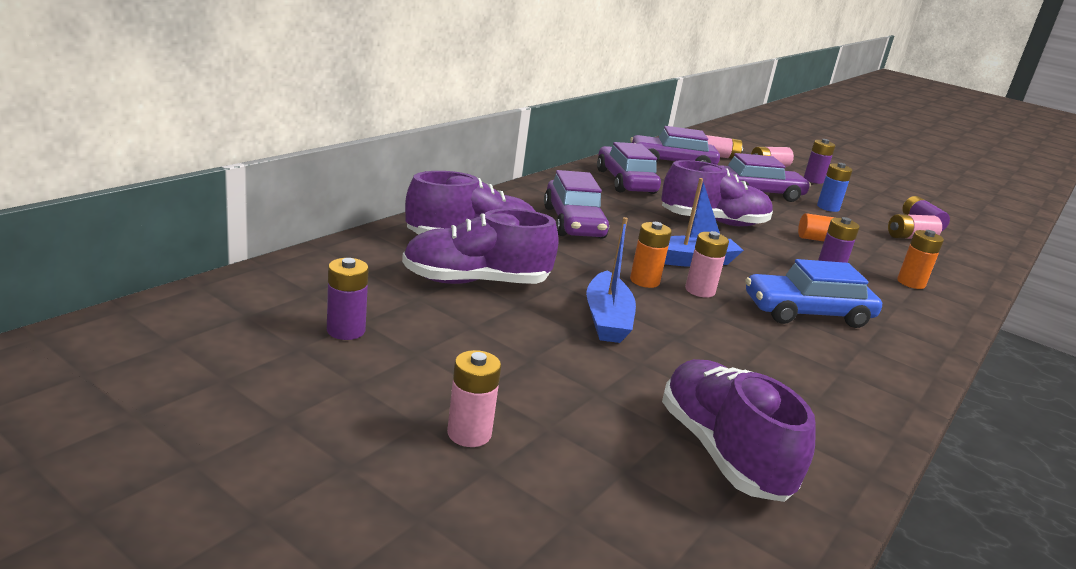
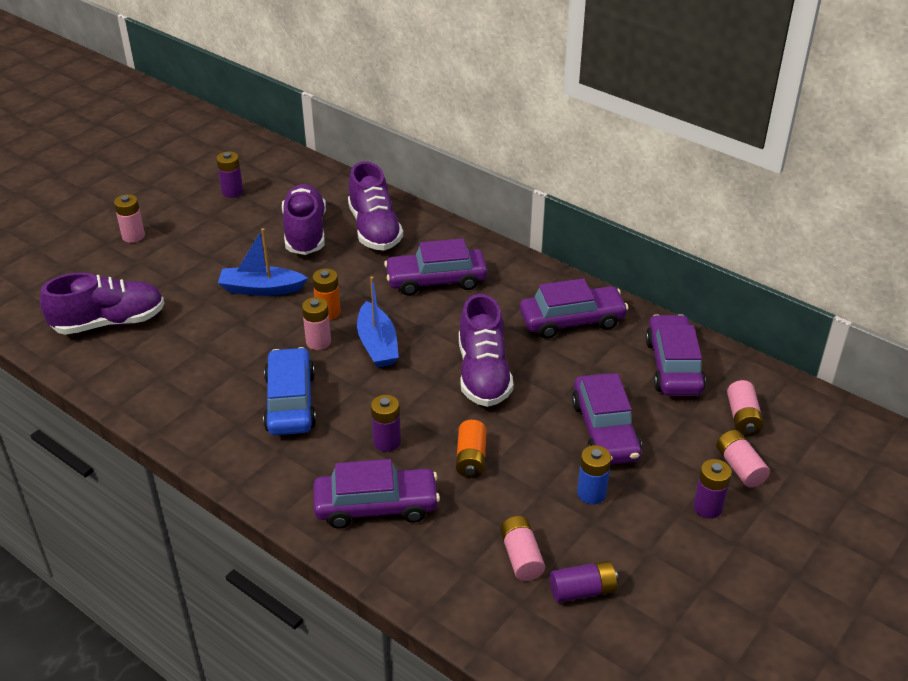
camera: 95 degrees right, 15 degrees up
orange battery [897,230,944,289] -> purple car [313,459,440,529]

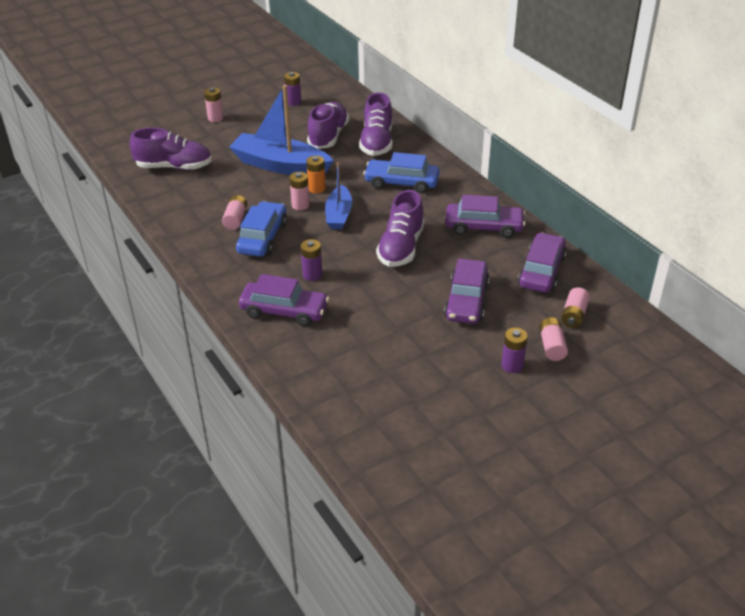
camera: 20 degrees right, 0 degrees up
blue boat [218,228,308,296] -> blue boat [229,85,334,175], size x1.72
purple car [384,239,487,296] -> blue car [363,152,440,193]
orange battery [456,420,487,478] -> none
pink battery [500,516,545,581] -> pink battery moved to [222,195,247,230]
purple battery [550,561,618,603] -> none
blue battery [577,445,611,504] -> none

